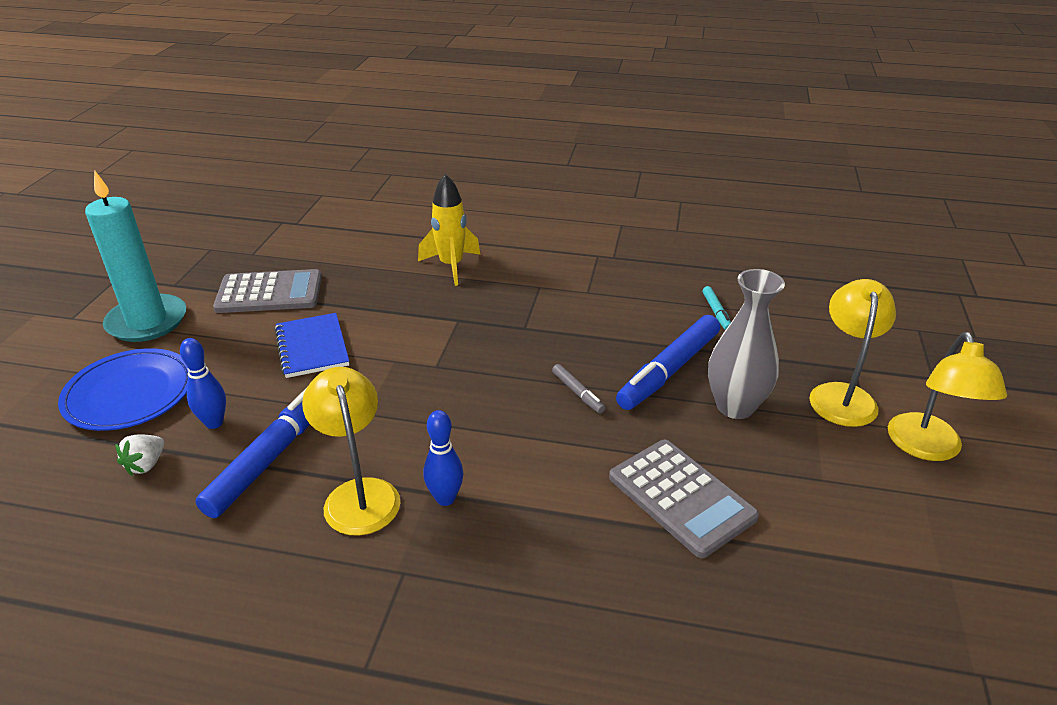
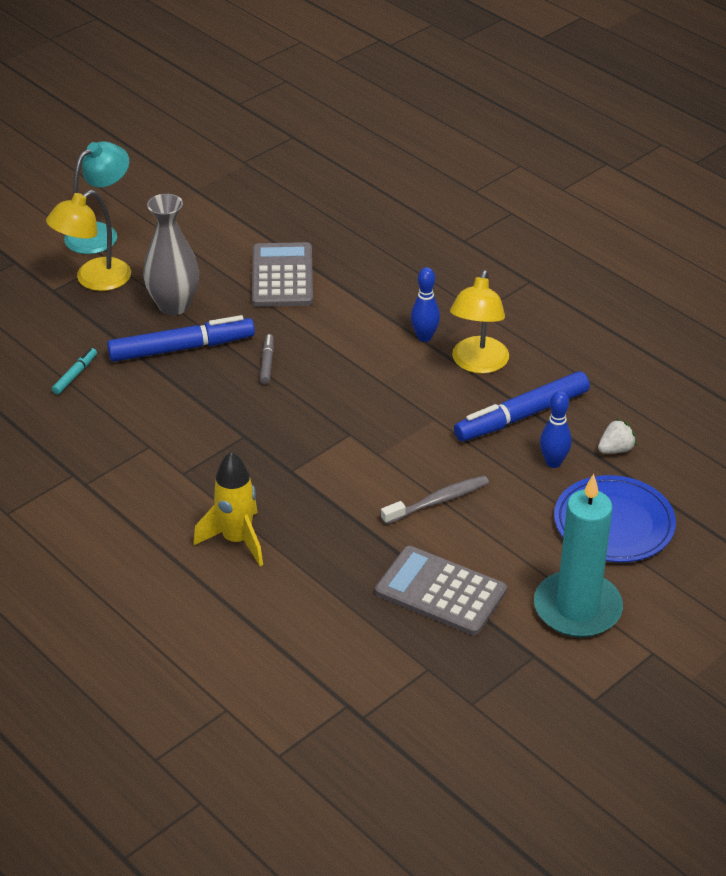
camera: 145 degrees left, 5 degrees up
blue notebook [274,313,349,378] -> grey toothbrush [381,476,489,524]
yellow lamp [888,332,1007,461] -> turquoise lamp [64,141,129,254]

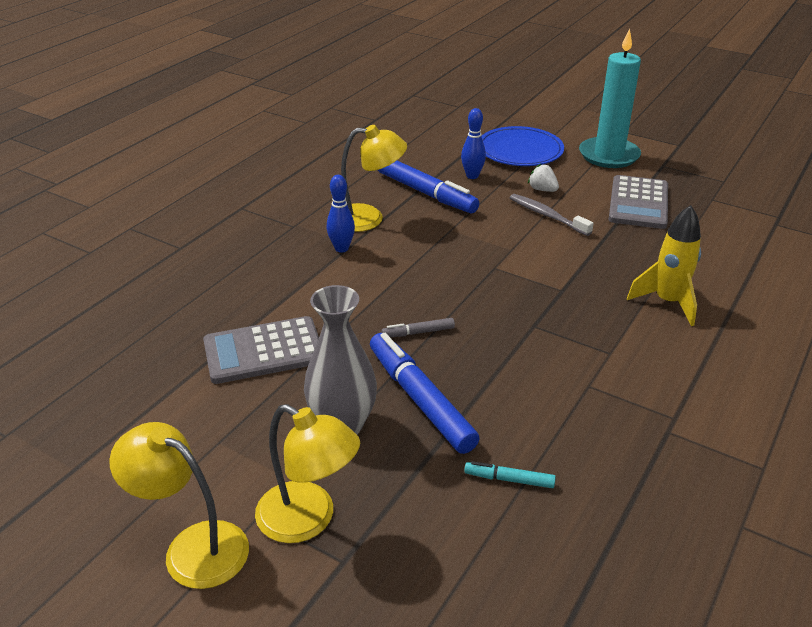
camera: 105 degrees left, 5 degrees down
turquoise lamp [64,141,129,254] -> yellow lamp [109,422,249,589]
white strawberry [598,419,637,454] -> white strawberry moved to [528,164,559,192]

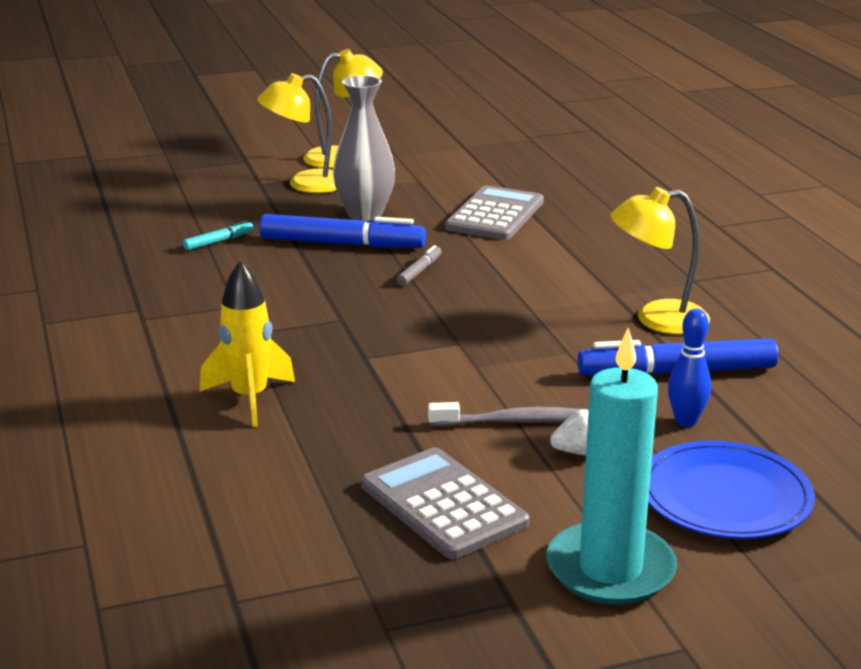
camera: 130 degrees right, 10 degrees down
blue bowling pin [327,175,355,253] -> none
yellow lamp [341,125,407,232] -> yellow lamp turned 45 degrees clockwise [610,187,710,334]

